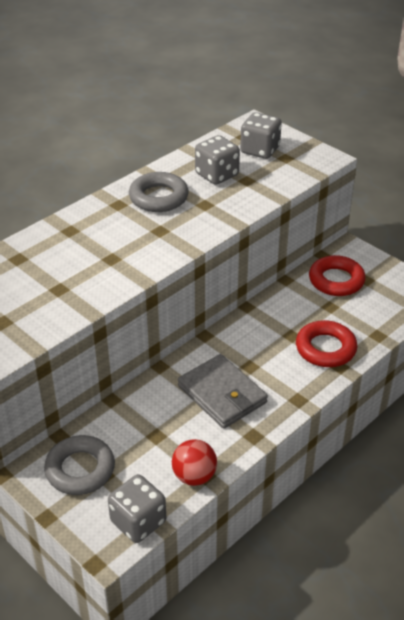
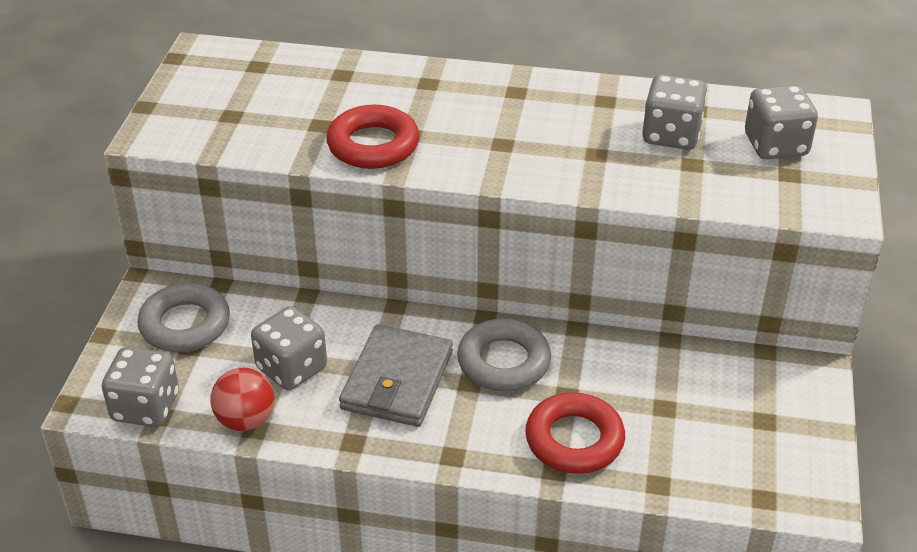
camera: 55 degrees right, 0 degrees up
grey ring [129,172,189,212] -> grey ring moved to [457,318,551,392]
red ring [309,255,366,296] -> red ring moved to [326,105,419,169]
none -> grey dice [251,306,327,390]

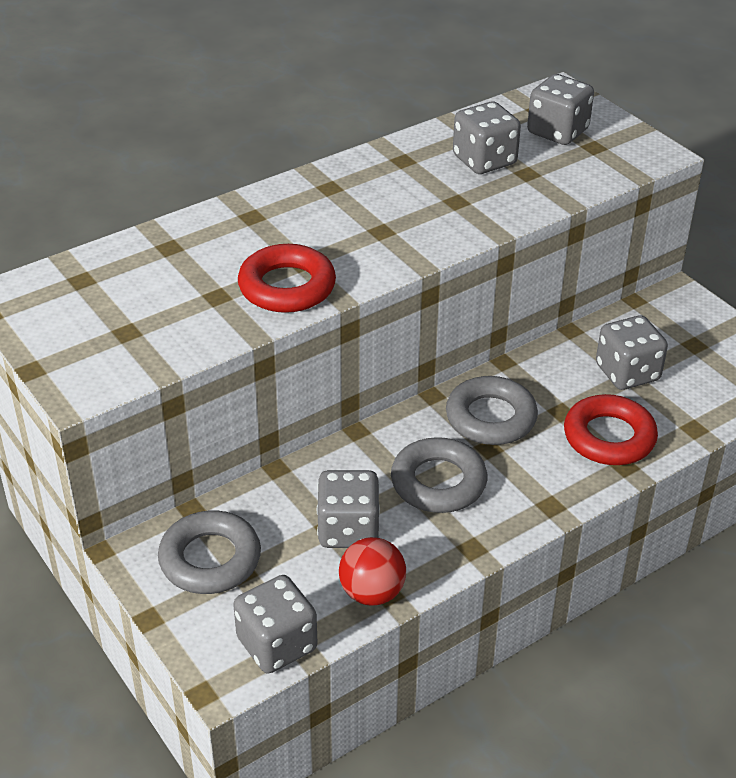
camera: 45 degrees left, 0 degrees up
grey wallet [339,324,453,427] -> grey ring [391,437,487,513]
none -> grey dice [596,315,668,390]

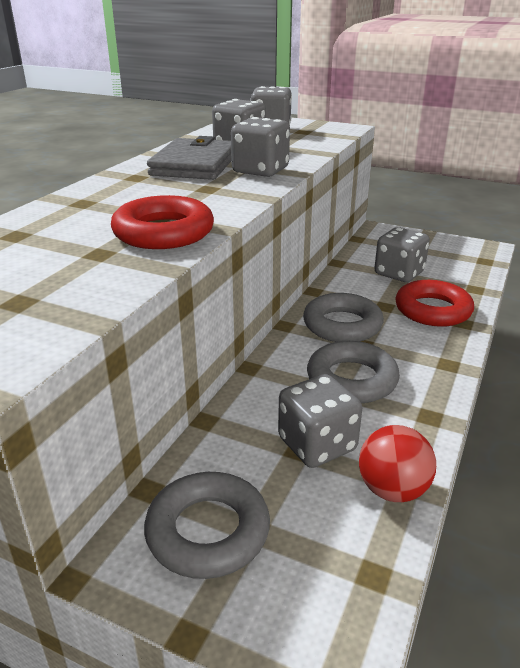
camera: 30 degrees left, 10 degrees down
grey dice [233,575,317,674] -> grey dice moved to [231,117,290,177]
none -> grey wallet [147,136,232,180]

